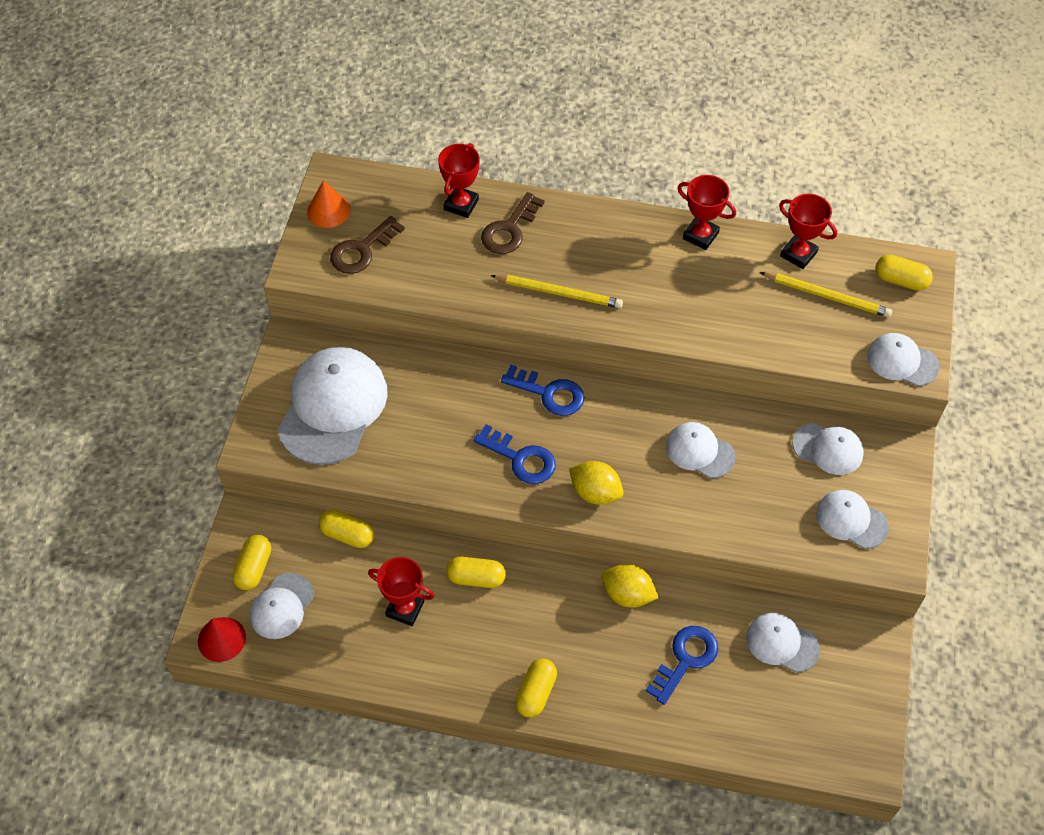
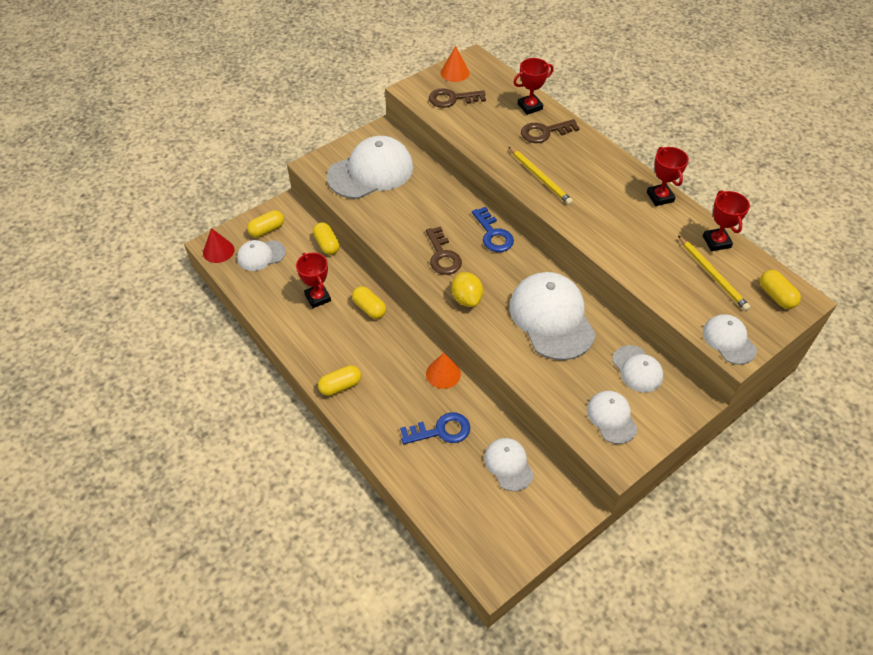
camera: 40 degrees right, 5 degrees down
blue key [473,424,556,484] -> brown key [426,226,462,275]
yellow lemon [602,564,659,608] -> orange cone [426,353,461,389]
white cap [666,422,736,478] -> white cap [509,272,596,360], size x1.90

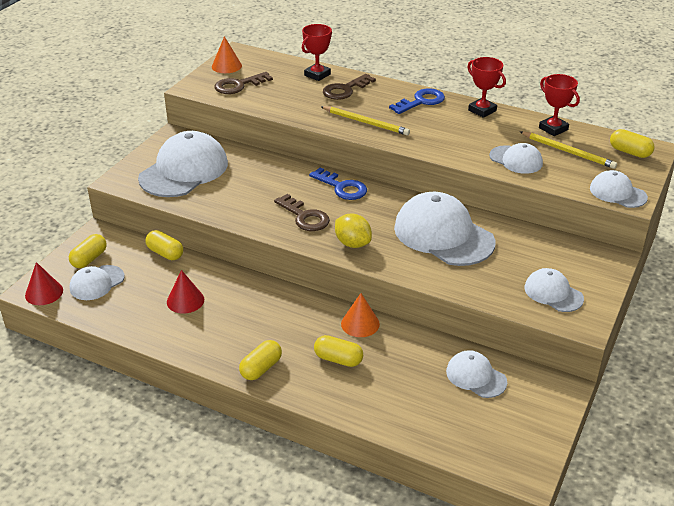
camera: 25 degrees left, 15 degrees down
red trophy [296,253,331,308] -> red cone [167,270,204,313]
yellow capsule [352,286,386,319] -> yellow capsule moved to [314,335,363,367]
blue key [400,412,471,444] -> blue key moved to [389,88,445,114]
white cap [612,345,663,393] -> white cap moved to [489,143,543,174]

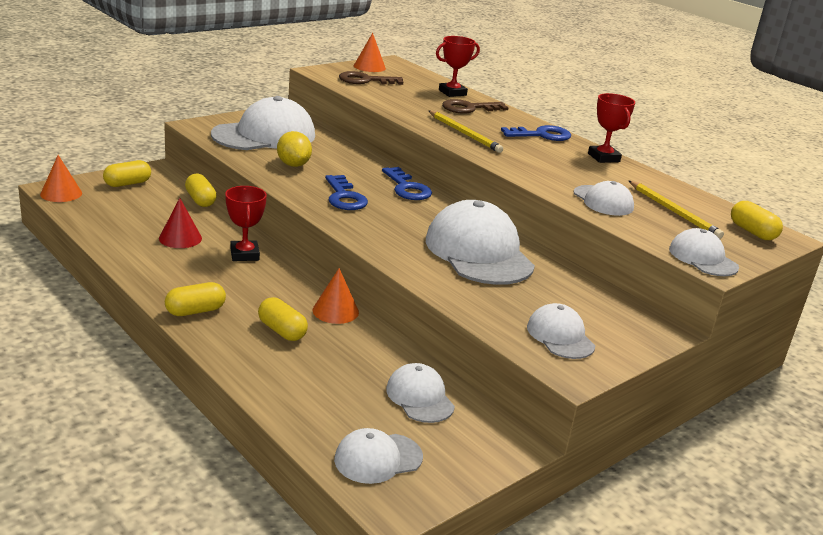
camera: 20 degrees right, 10 degrees down
red cone [25,262,63,305] -> orange cone [40,155,82,202]
white cap [70,265,125,300] -> white cap moved to [334,428,423,484]
brown key [274,194,330,231] -> blue key [325,175,368,210]
yellow lemon [335,214,372,248] -> yellow lemon moved to [277,131,312,167]
red trophy [539,74,580,136] -> red trophy moved to [225,186,267,261]

